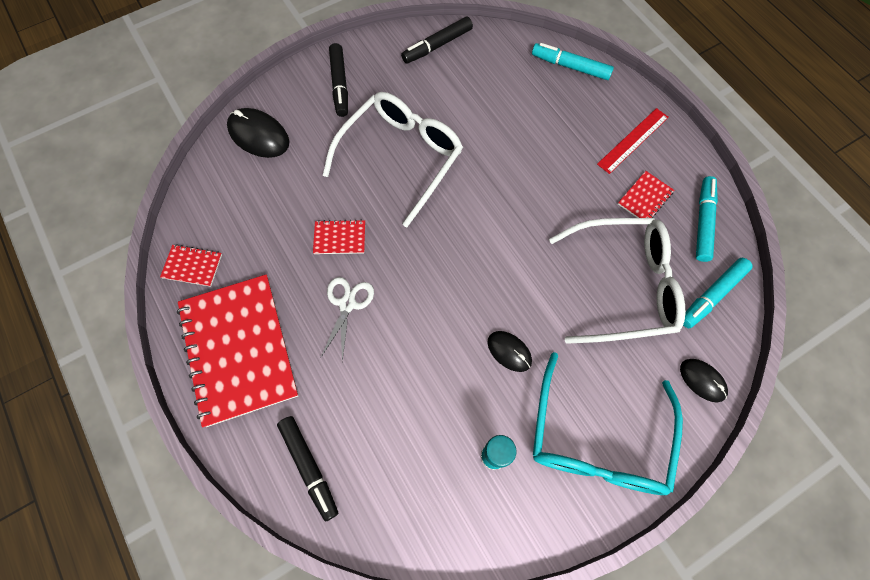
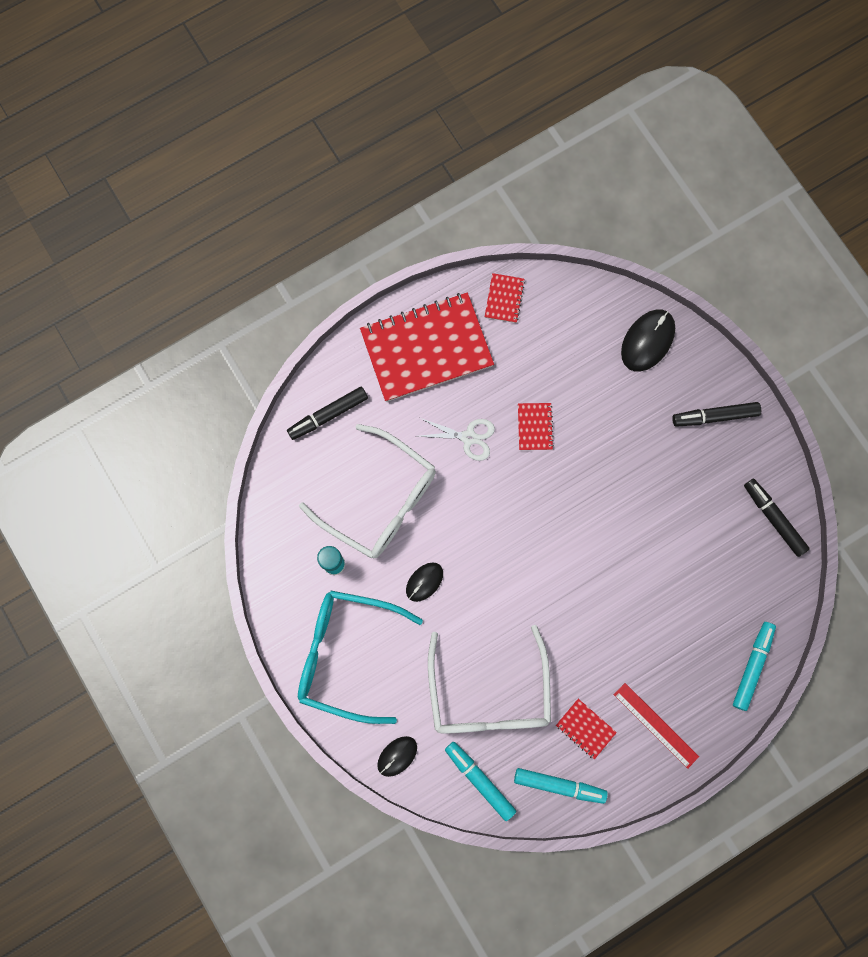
camera: 90 degrees right, 10 degrees up
white glasses [323,92,463,227] -> white glasses moved to [299,424,436,558]

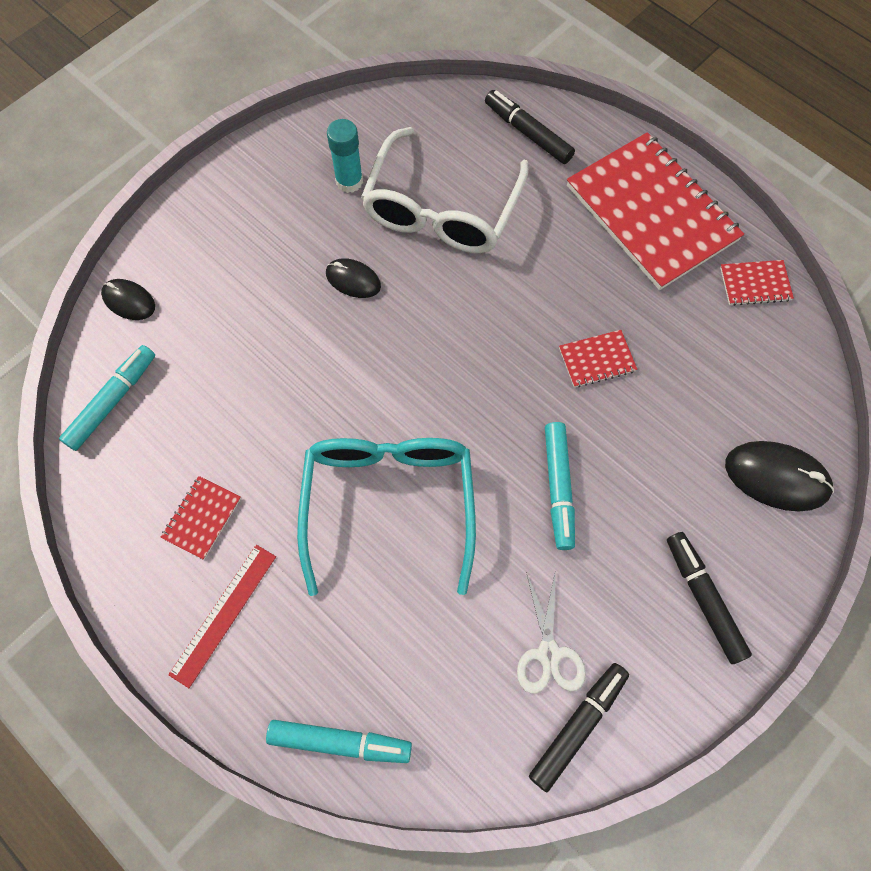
camera: 75 degrees right, 10 degrees down
turquoise glasses [298,591,423,724] -> turquoise glasses moved to [297,438,476,596]
white scissors [418,418,495,461] -> white scissors moved to [517,570,586,694]
white glasses [428,625,551,734] -> none
turquoise marker [514,768,608,804] -> turquoise marker moved to [545,422,575,550]

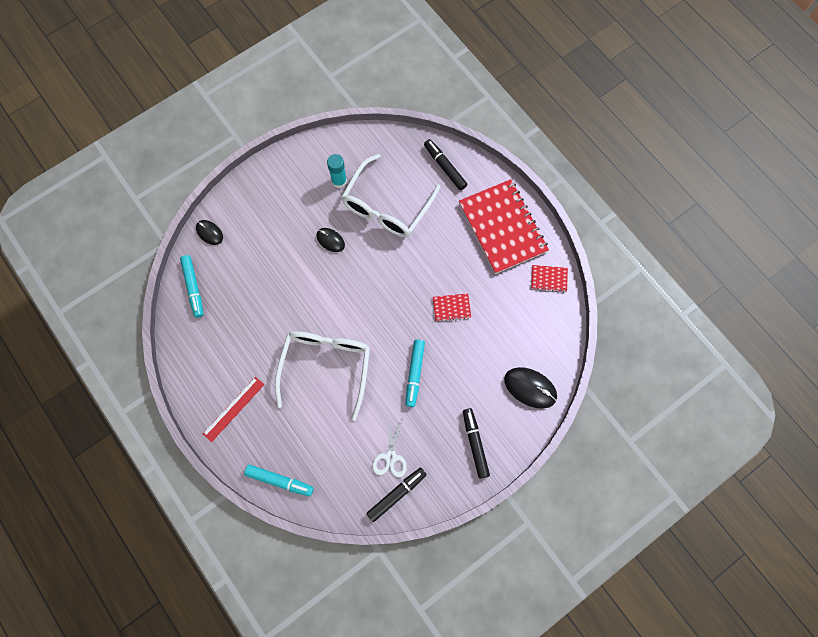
camera: 10 degrees right, 5 degrees up
turquoise marker [59,345,155,451] -> turquoise marker turned 120 degrees clockwise [180,255,204,318]
red notebook [160,476,241,560] -> none
turquoise glasses [297,438,476,596] -> white glasses [275,331,370,421]

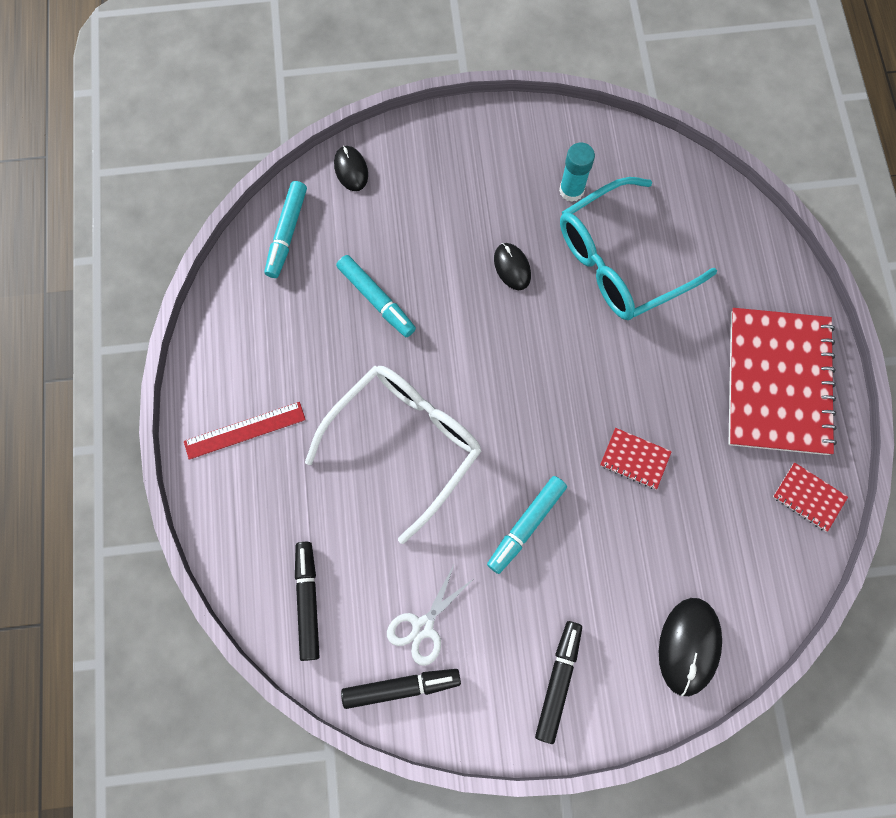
camera: 30 degrees right, 0 degrees up
turquoise marker [244,465,314,496] -> turquoise marker moved to [336,255,416,337]
white glasses [341,154,440,237] -> turquoise glasses [560,177,717,320]
black marker [424,139,467,190] -> black marker moved to [295,542,319,661]
black mouse [504,367,557,409] -> black mouse turned 45 degrees clockwise [659,598,722,697]

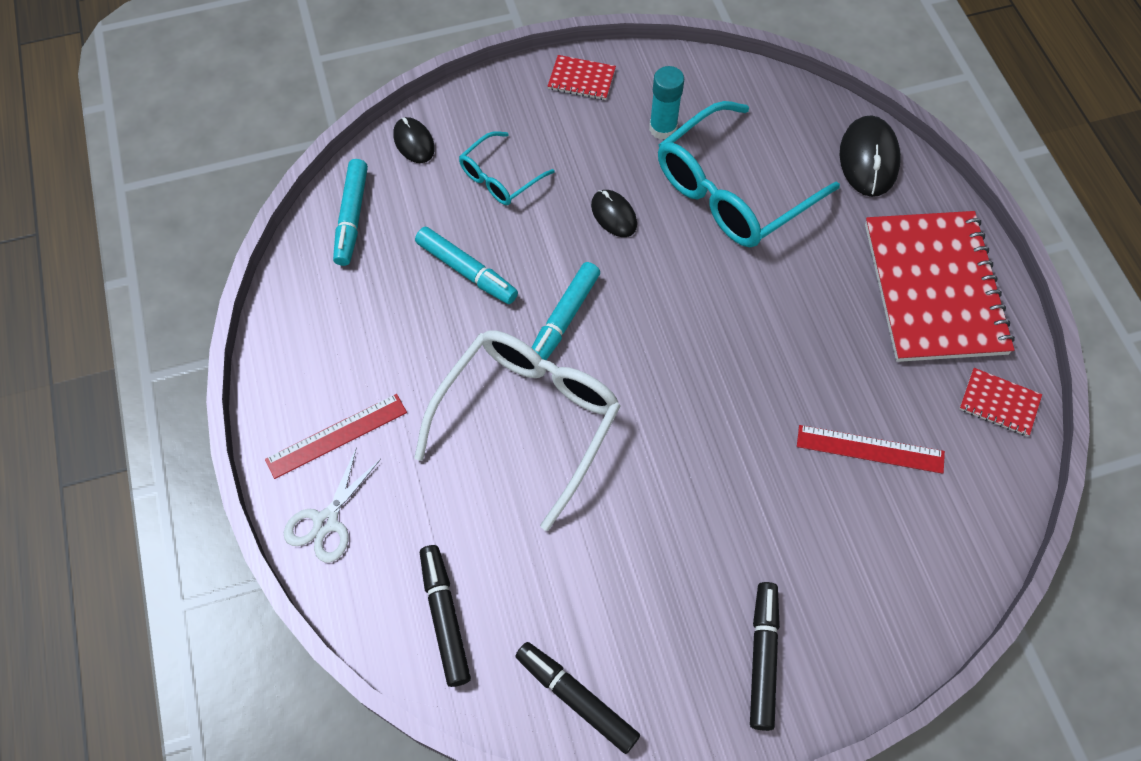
camera: 10 degrees left, 10 degrees down
black marker [341,669,461,709] -> black marker turned 120 degrees counterclockwise [515,642,640,754]
white scissors [387,563,473,666] -> white scissors moved to [284,447,381,563]
turquoise marker [487,476,567,574] -> turquoise marker moved to [532,262,600,360]
red notebook [600,428,672,489] -> red notebook moved to [548,55,616,100]
black mouse [659,598,722,697] -> black mouse moved to [839,115,901,197]
none -> turquoise glasses [459,131,555,205]
none -> red ruler [797,425,945,474]

